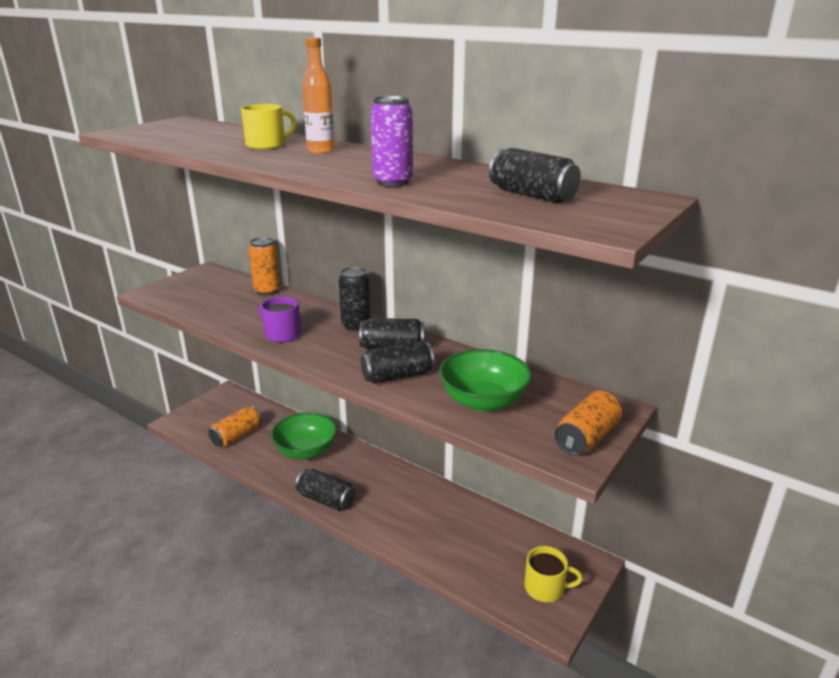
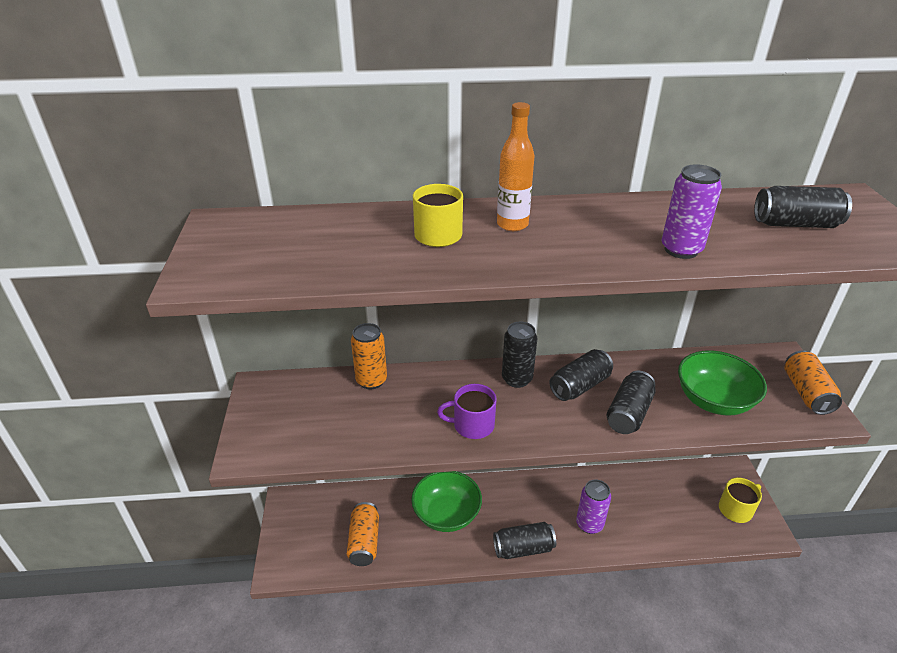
camera: 40 degrees left, 10 degrees up
none -> purple can [576,480,611,534]

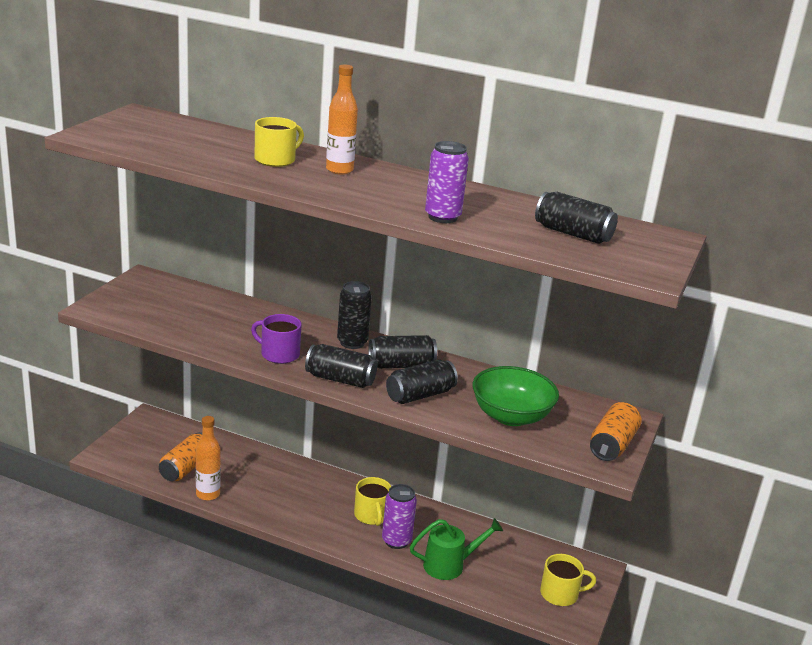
camera: 25 degrees right, 10 degrees down
orange can [351,323,387,389] -> none
green bowl [411,471,482,532] -> none
black can [493,522,556,559] -> black can moved to [305,344,377,388]
none -> orange bottle [196,416,221,501]
none -> yellow mug [354,477,391,526]
none -> green watering can [410,518,503,580]

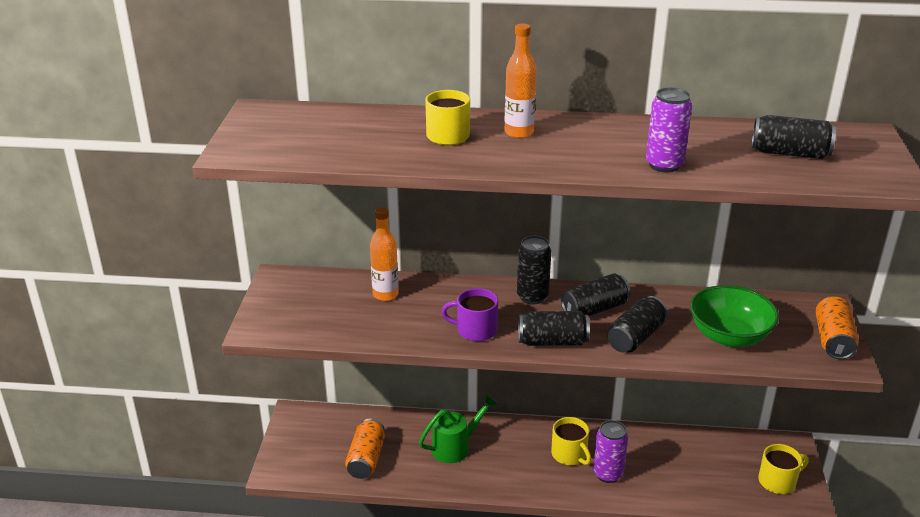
camera: 15 degrees left, 5 degrees up
orange bottle [196,416,221,501] -> orange bottle moved to [370,207,399,301]
green watering can [410,518,503,580] -> green watering can moved to [419,394,497,463]

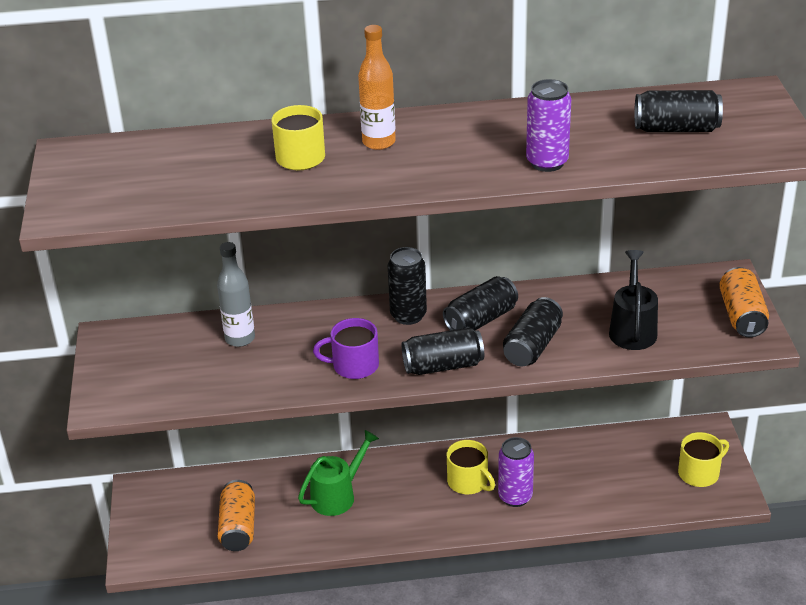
camera: 10 degrees left, 5 degrees up
orange bottle [370,207,399,301] -> grey bottle [217,242,255,347]
green bowl [690,285,779,347] -> black watering can [609,250,658,350]

